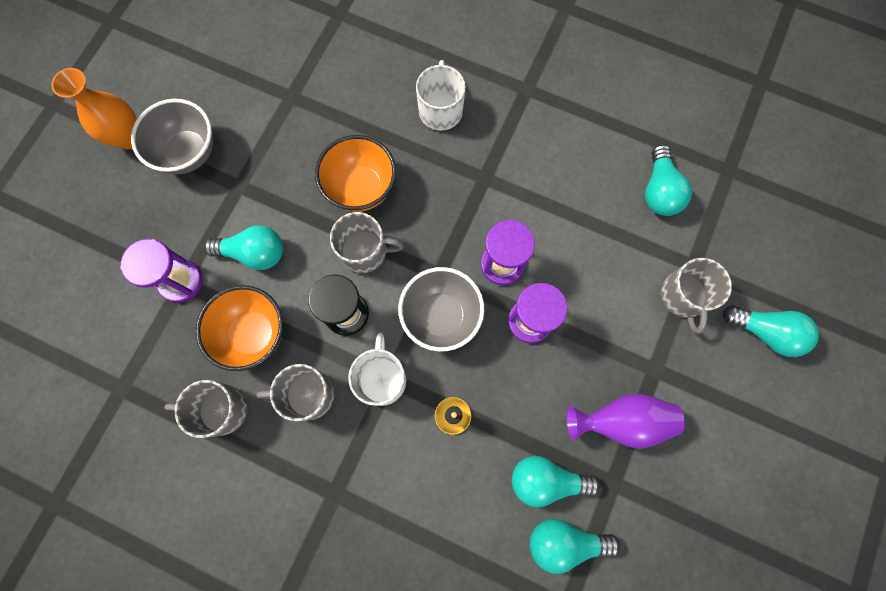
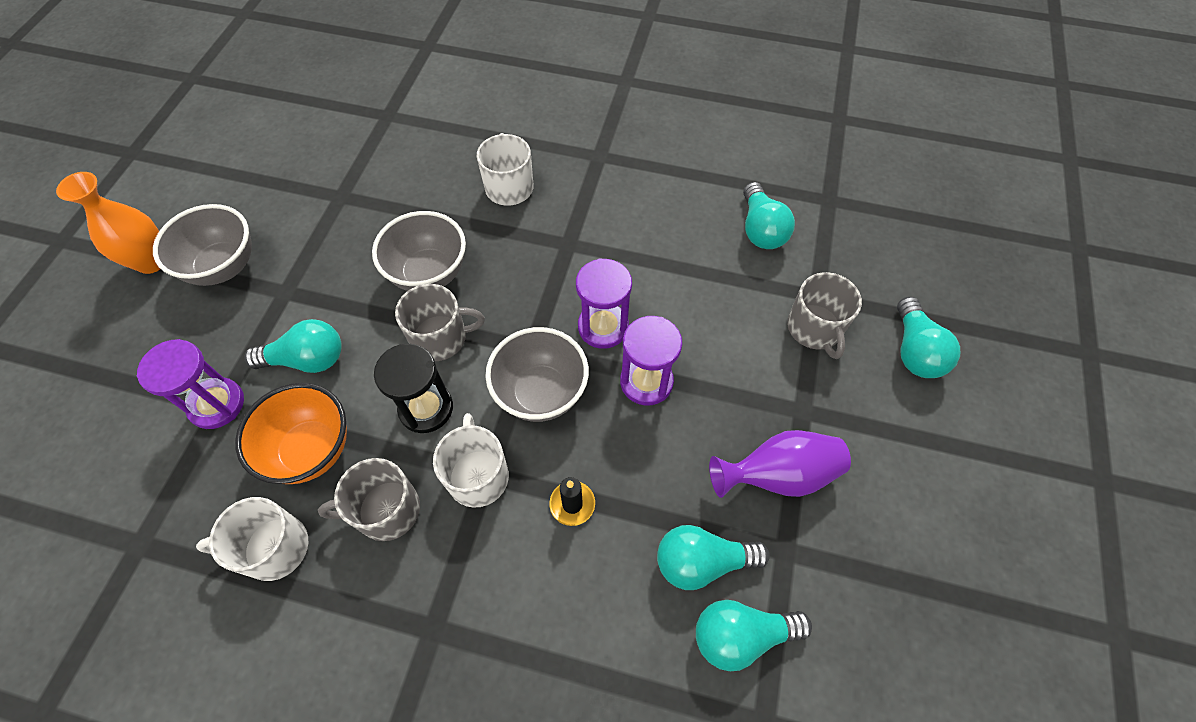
camera: 10 degrees left, 15 degrees down
grey mug [164,380,248,438] -> white mug [196,497,308,581]
orange bowl [315,135,396,212] -> grey bowl [372,211,466,291]
turquoise light bulb [723,305,819,357] -> turquoise light bulb turned 75 degrees clockwise [897,296,960,378]

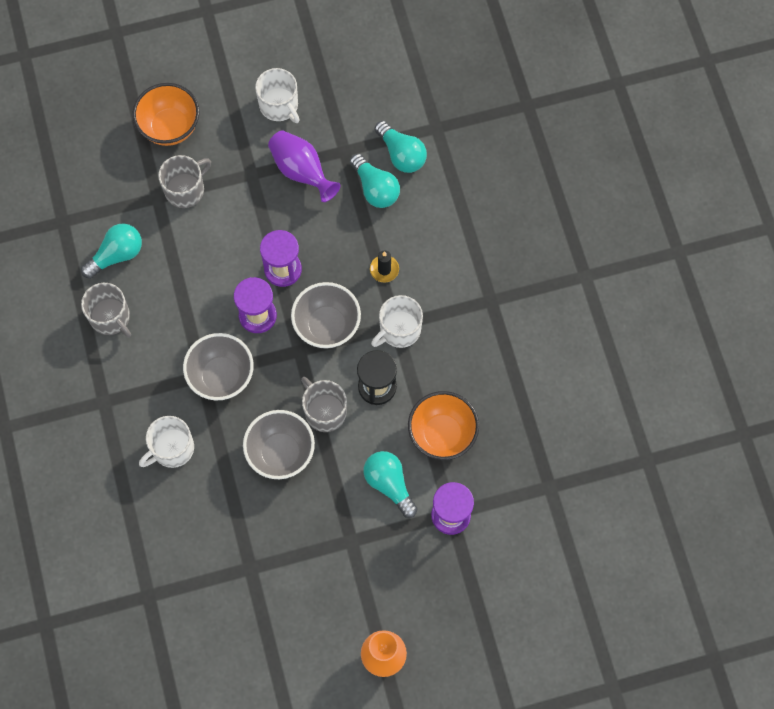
camera: 120 degrees left, 10 degrees up
grey bowl [153,204,252,286] -> grey bowl moved to [183,333,254,400]
white mug [196,497,308,581] -> white mug moved to [255,68,300,123]
grey mug [318,458,420,541] -> grey mug moved to [81,283,131,337]
turquoise light bulb [897,296,960,378] -> orange bowl [133,83,200,146]

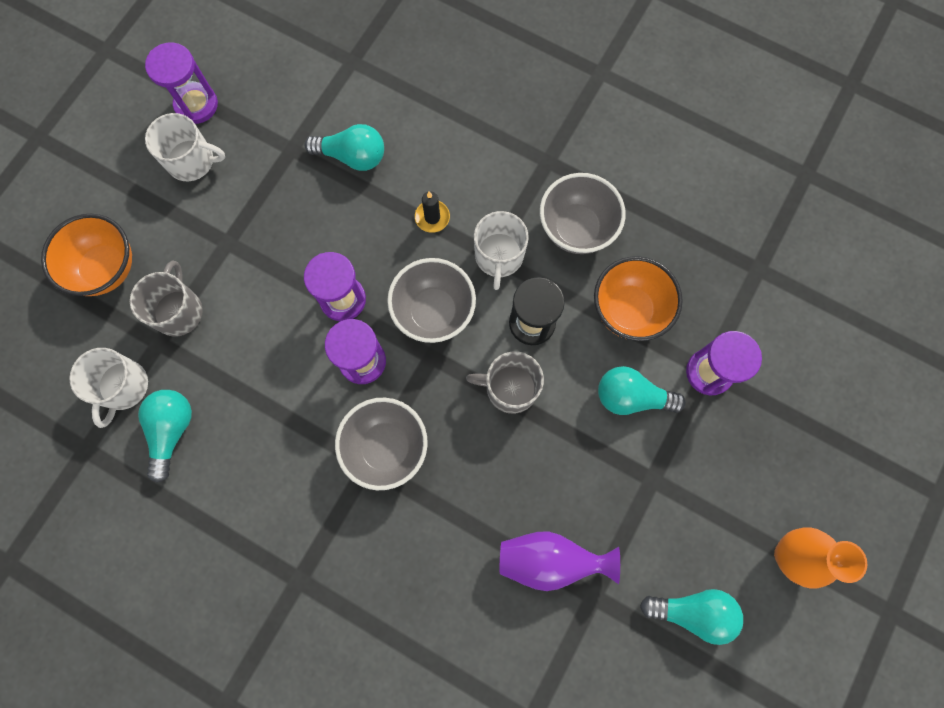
camera: 45 degrees left, 5 degrees up
grey mug [81,283,131,337] -> none
white mug [139,416,194,468] -> white mug moved to [69,348,148,428]
grey bowl [243,410,315,479] -> grey bowl moved to [540,173,626,254]
purple vase [268,130,341,202] -> purple vase moved to [500,531,620,591]
turquoise light bulb [375,121,427,173] -> turquoise light bulb moved to [640,589,743,645]
none -> purple hourglass [145,42,218,124]

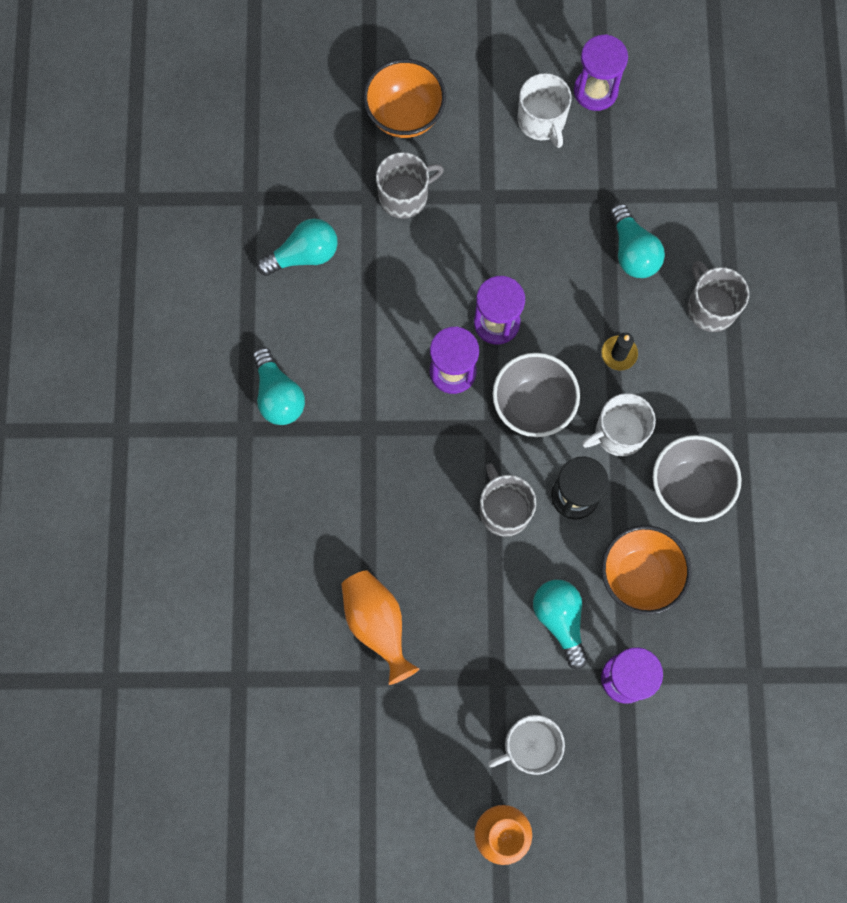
camera: 60 degrees right, 0 degrees up
white mug [69,348,148,428] -> white mug moved to [488,715,565,775]
grey bowl [335,398,428,490] -> none
purple vase [500,531,620,591] -> orange vase [341,570,419,685]
turquoise light bulb [640,589,743,645] -> turquoise light bulb moved to [252,347,305,425]
none -> grey mug [688,261,749,332]

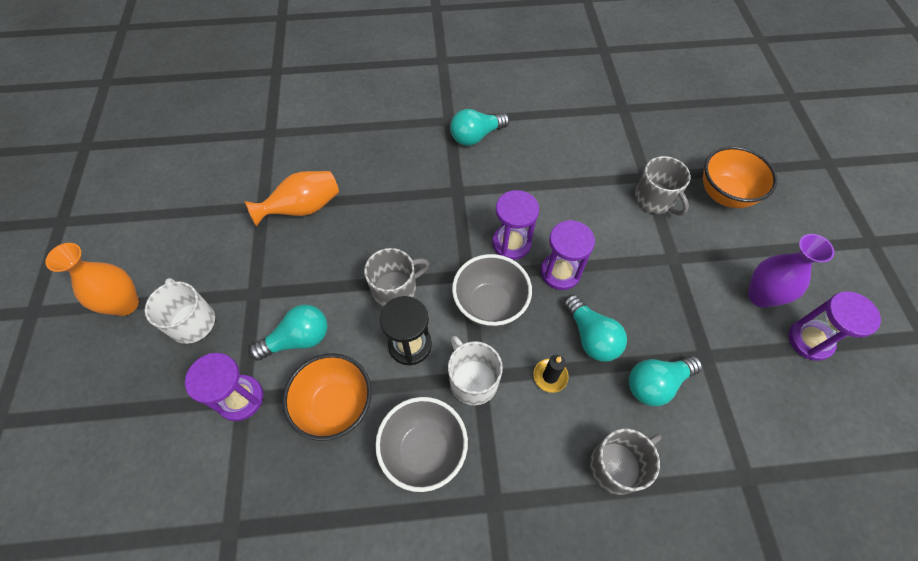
camera: 85 degrees right, 15 degrees down
turquoise light bulb [257,218,338,276] -> turquoise light bulb moved to [564,294,627,362]
white mug [517,73,572,148] -> purple vase [748,234,834,308]

